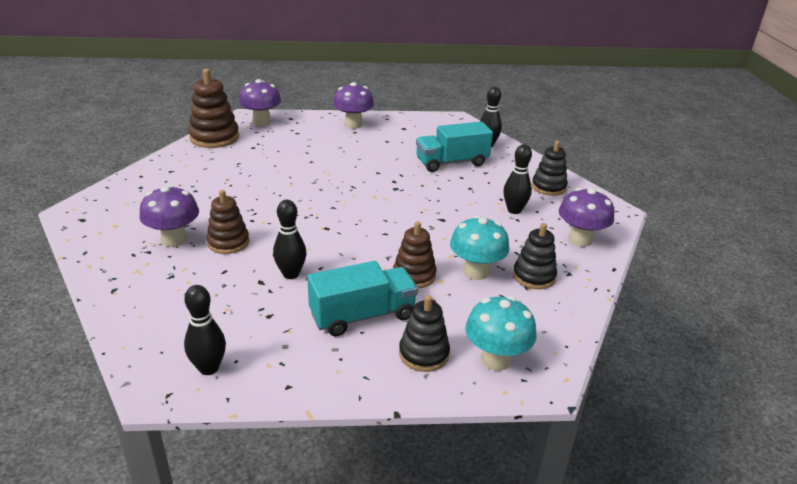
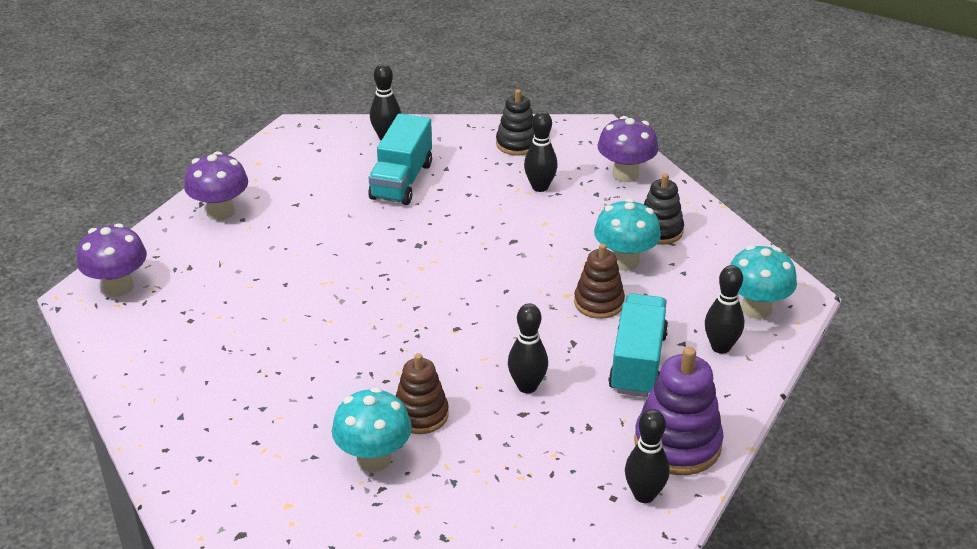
camera: 55 degrees left, 5 degrees up
purple mushroom [140,185,199,247] -> turquoise mushroom [332,387,412,472]
brown stacking toy [188,69,239,148] -> none
black stacking toy [399,295,450,372] -> black bowling pin [705,265,744,354]
none -> purple stacking toy [634,347,724,475]

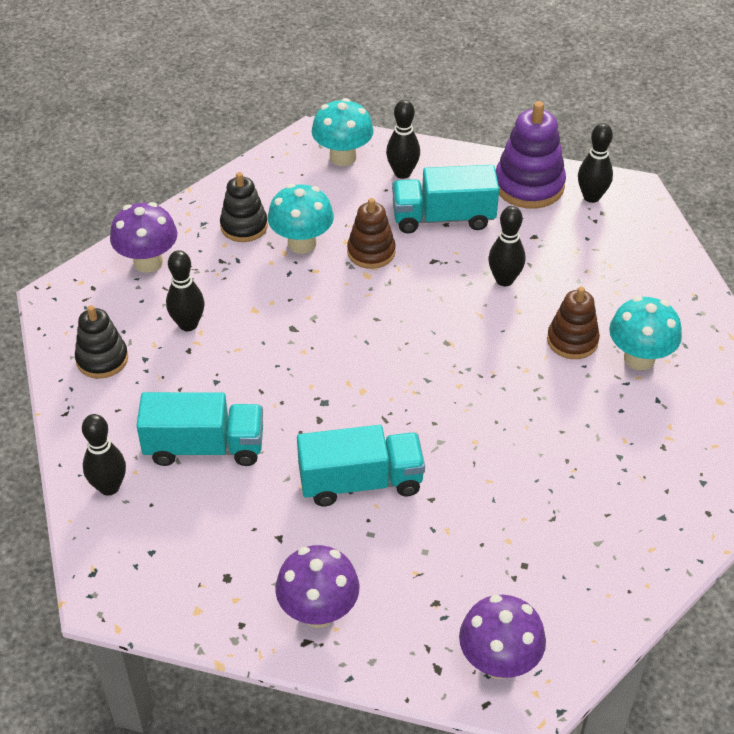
camera: 105 degrees left, 10 degrees up
none -> turquoise truck [297,425,425,506]

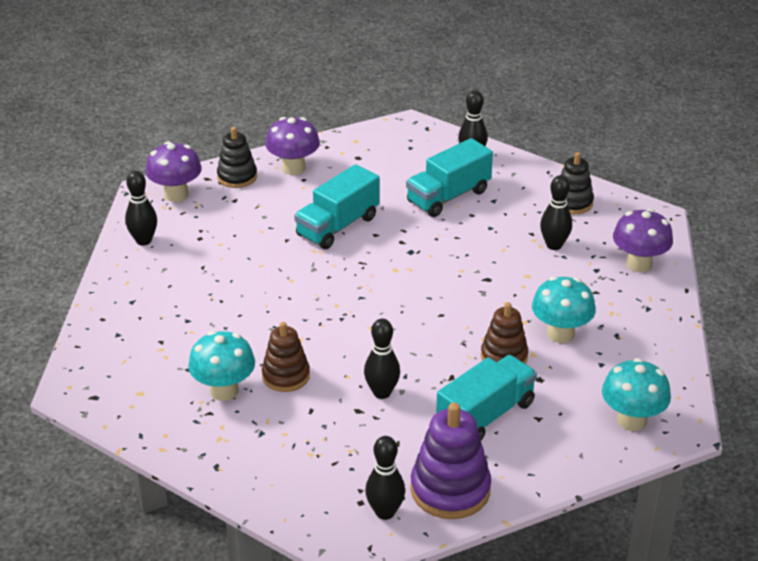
camera: 140 degrees right, 10 degrees down
black stacking toy [220,172,268,242] -> black stacking toy moved to [217,127,257,188]
black bowling pin [386,100,420,179] -> black bowling pin moved to [125,171,157,245]

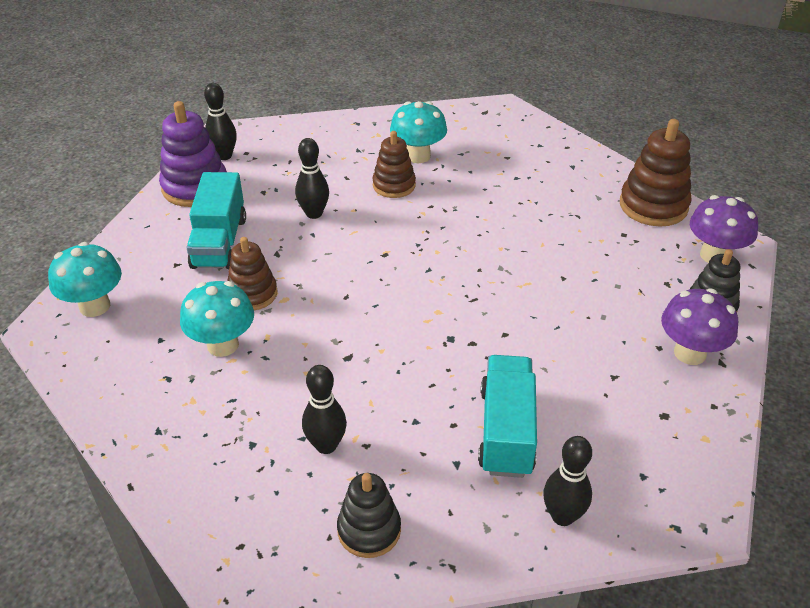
camera: 135 degrees right, 5 degrees up
black bowling pin [125,171,157,245] -> brown stacking toy [620,119,692,227]
turquoise truck [294,164,379,249] -> none
purple mushroom [613,208,673,272] -> none

